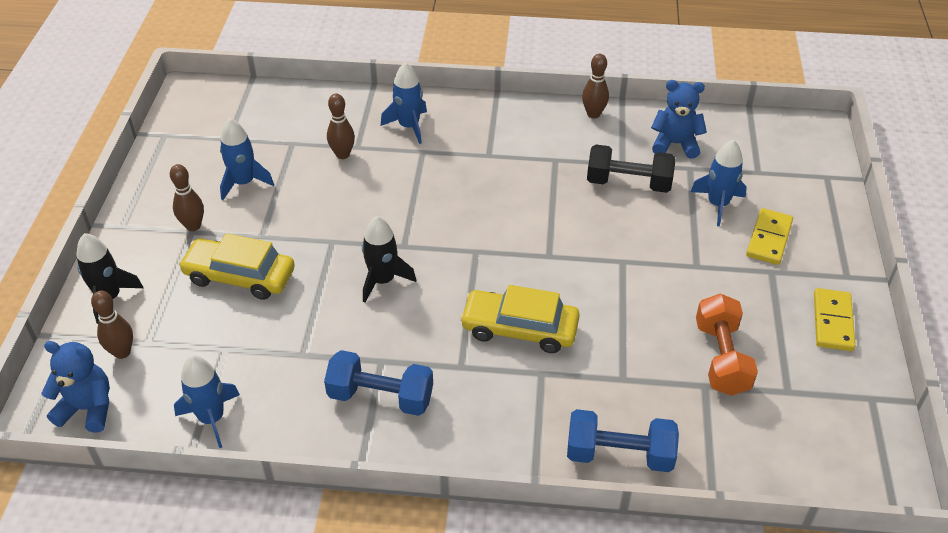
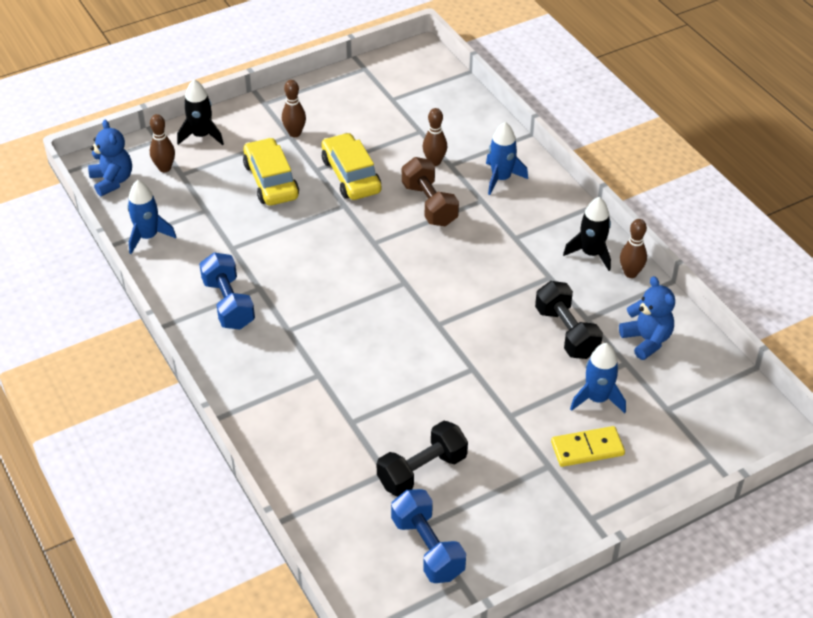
camera: 55 degrees right, 0 degrees up
blue rocket [220,118,274,200] -> none
black rocket [362,216,416,303] -> black rocket moved to [563,197,611,271]
yellow car [460,285,580,353] -> yellow car moved to [321,133,381,200]
blue dumbbell [567,409,679,472] -> blue dumbbell moved to [391,489,466,583]
orange dumbbell [696,293,758,396] -> black dumbbell [376,421,468,496]
yellow domino [814,288,855,351] -> none
none -> brown dumbbell [402,157,459,226]

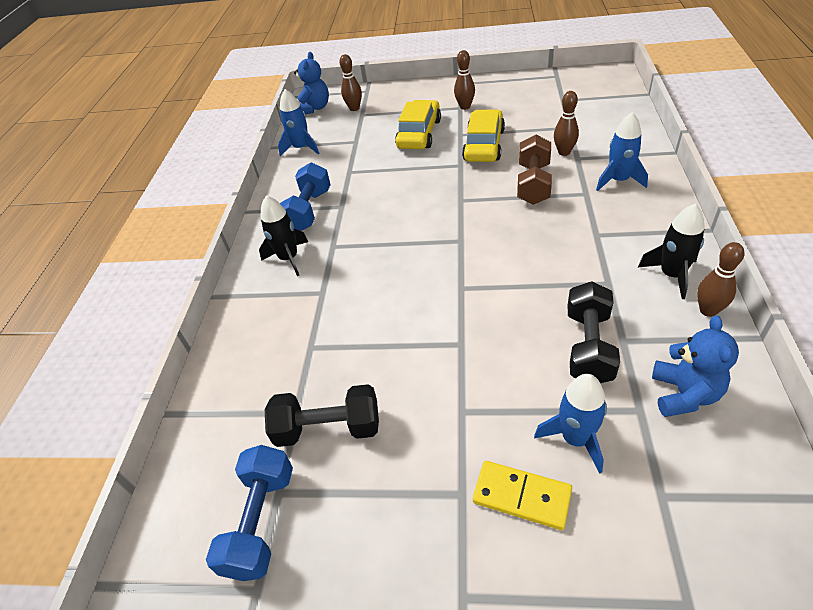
camera: 40 degrees right, 0 degrees up
black rocket [177,79,224,145] -> black rocket moved to [259,195,308,276]

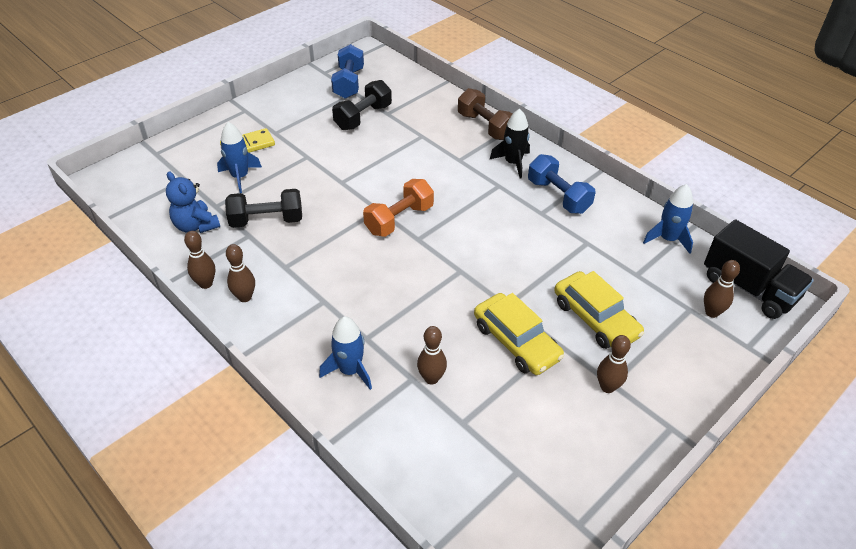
camera: 125 degrees right, 0 degrees up
blue dumbbell [206,445,293,581] -> blue dumbbell turned 45 degrees clockwise [331,44,364,99]
blue teddy bear [294,52,329,114] -> black truck [704,219,814,319]
brown dumbbell [517,135,552,205] -> brown dumbbell moved to [458,88,512,140]
black dumbbell [567,281,620,383] -> black dumbbell turned 60 degrees counterclockwise [225,189,302,228]
black rocket [638,204,705,299] -> brown bowling pin [226,244,255,302]
none -> orange dumbbell [363,179,434,237]

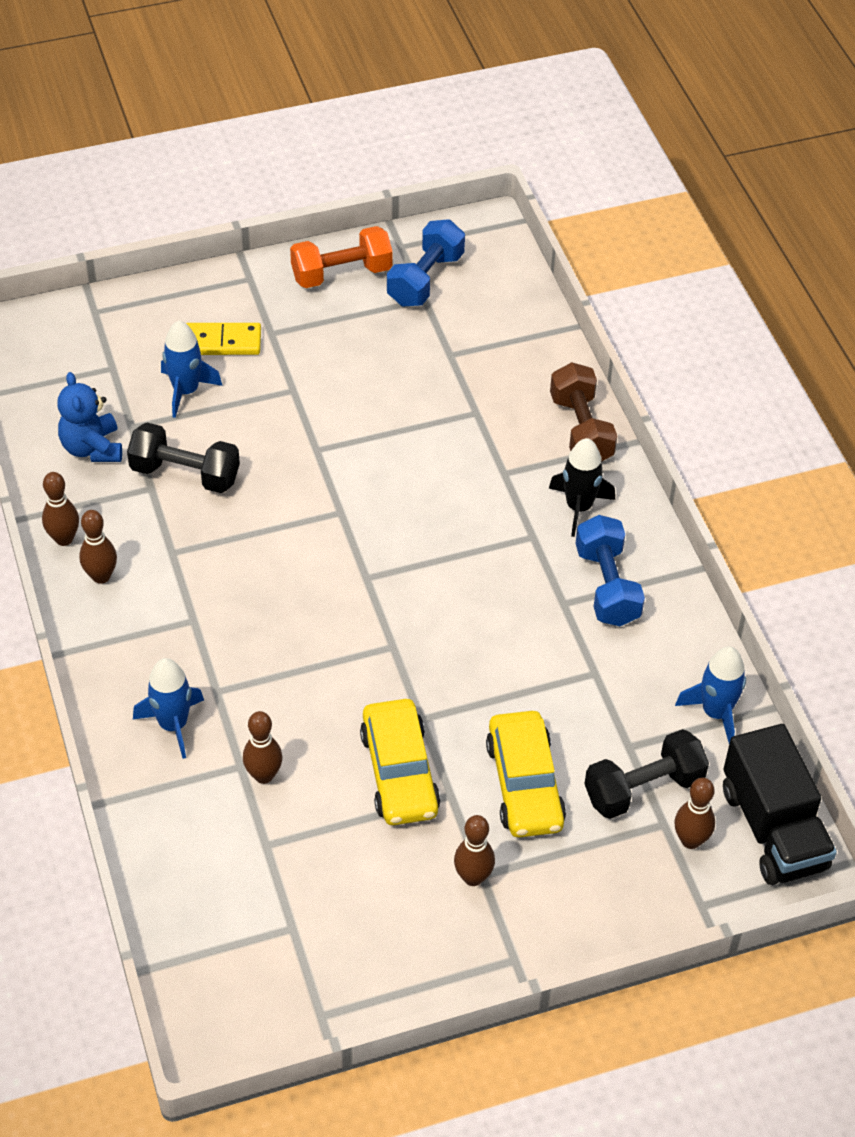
camera: 25 degrees right, 5 degrees up
black dumbbell [332,80,392,130] -> black dumbbell moved to [585,729,709,819]
orange dumbbell [363,179,434,237] -> orange dumbbell moved to [290,226,393,288]

